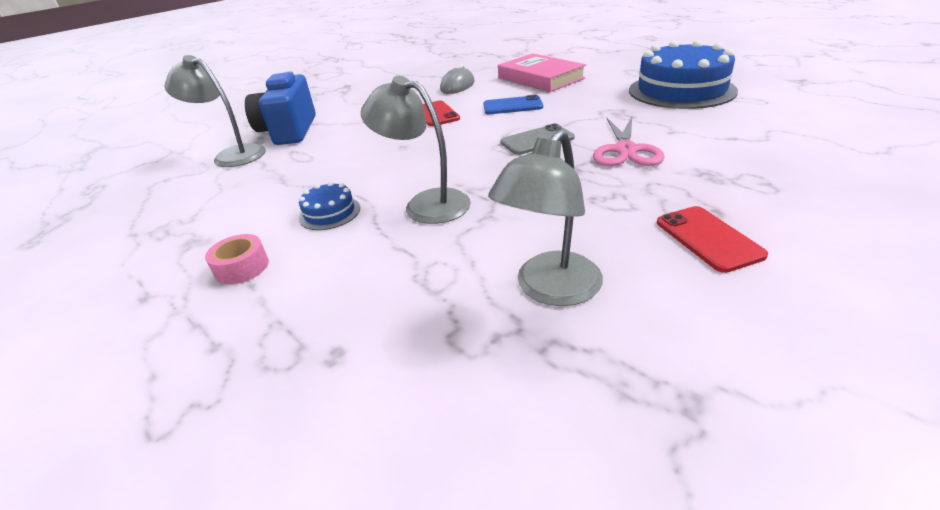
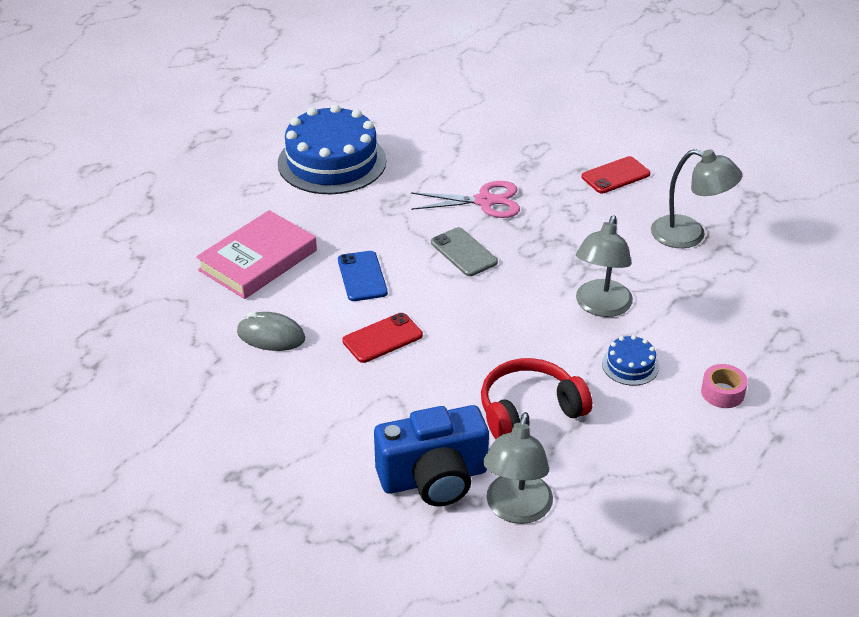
camera: 105 degrees left, 5 degrees up
none -> red headphones [481,358,592,439]

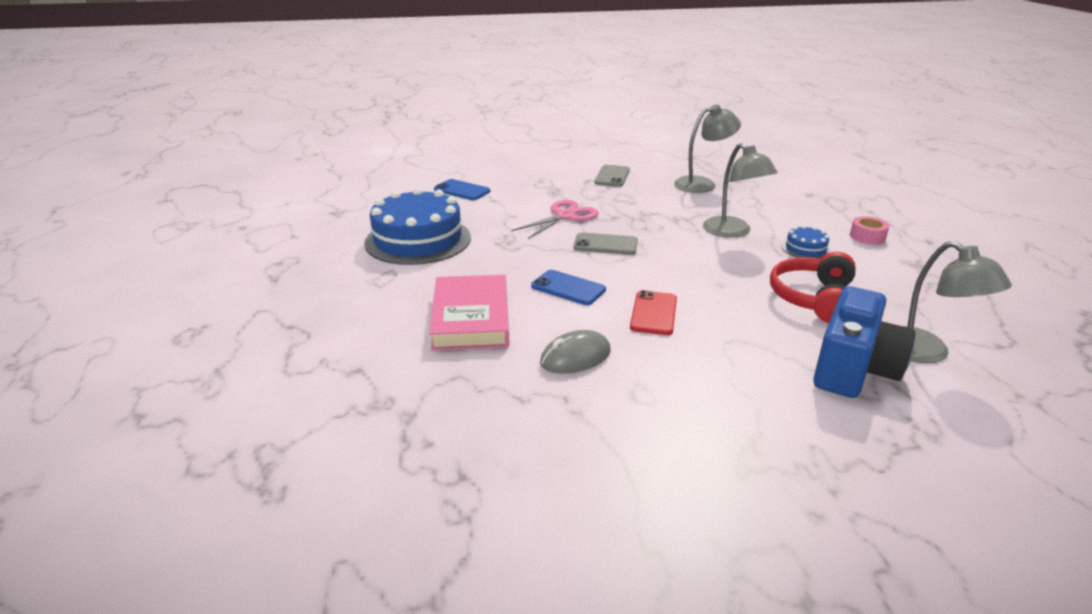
camera: 45 degrees left, 10 degrees down
red phone [582,156,650,193] -> grey phone [594,165,630,187]
none -> blue phone [434,179,490,200]

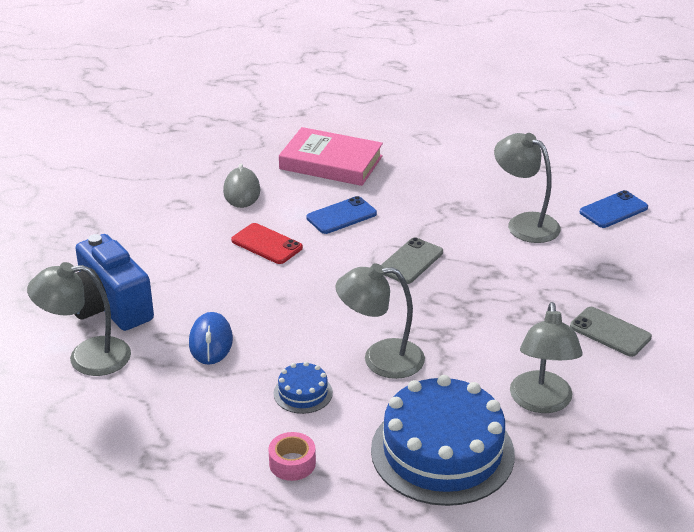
camera: 115 degrees right, 5 degrees up
blue cake [364,188,471,265] -> blue cake moved to [371,375,515,506]
pink scissors [512,200,598,239] -> none
red headphones [770,252,856,323] -> blue mouse [189,312,233,365]
none -> grey lamp [494,133,561,243]

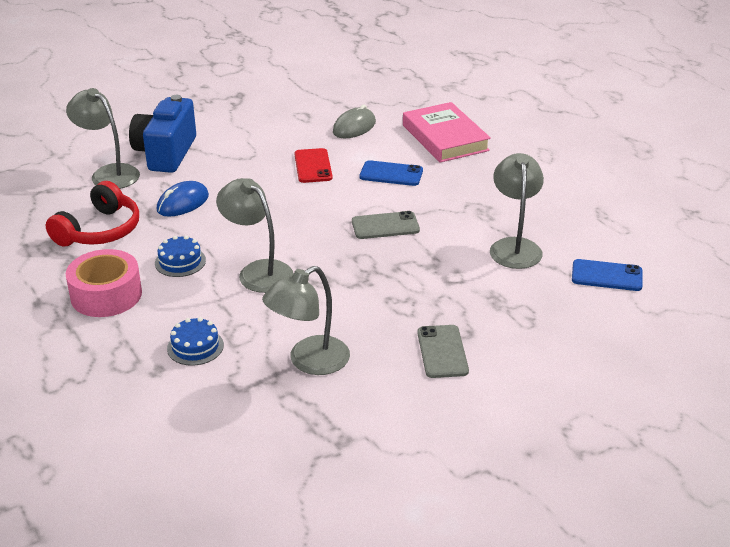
camera: 45 degrees right, 0 degrees up
pink tape [268,432,316,481] -> pink tape [66,249,142,317], size x1.80
blue cake [371,375,515,506] -> blue cake [167,317,224,366], size x0.44
none -> red headphones [46,181,139,247]

